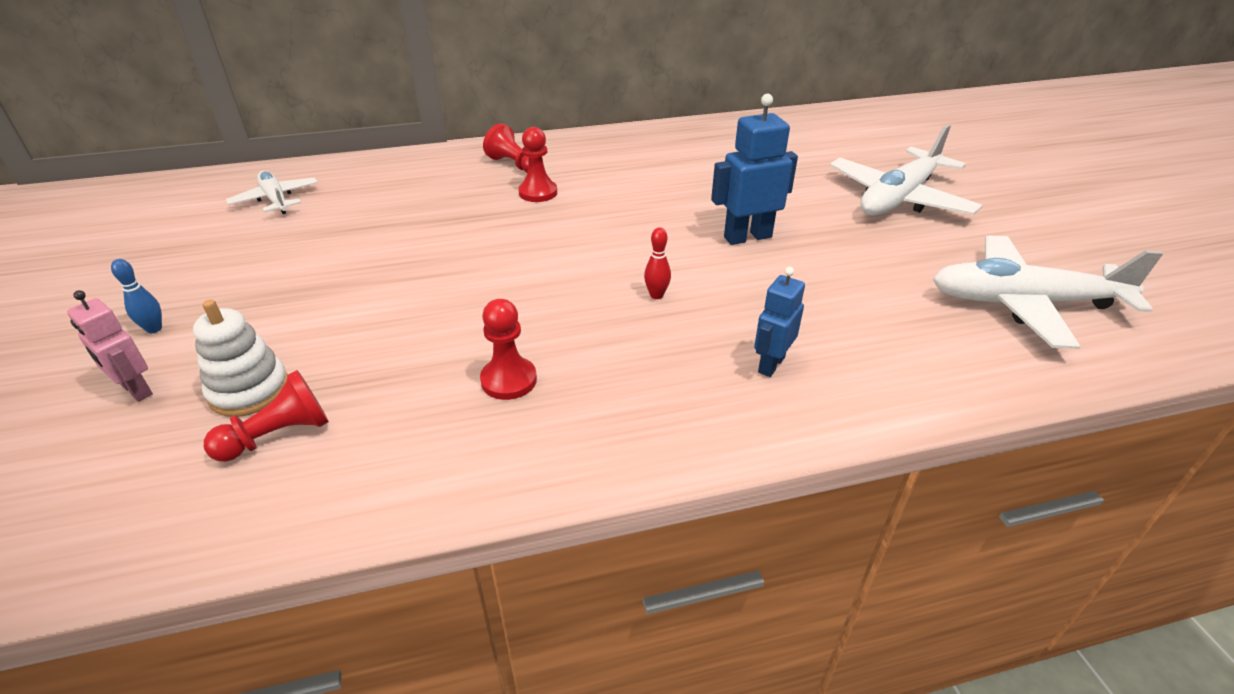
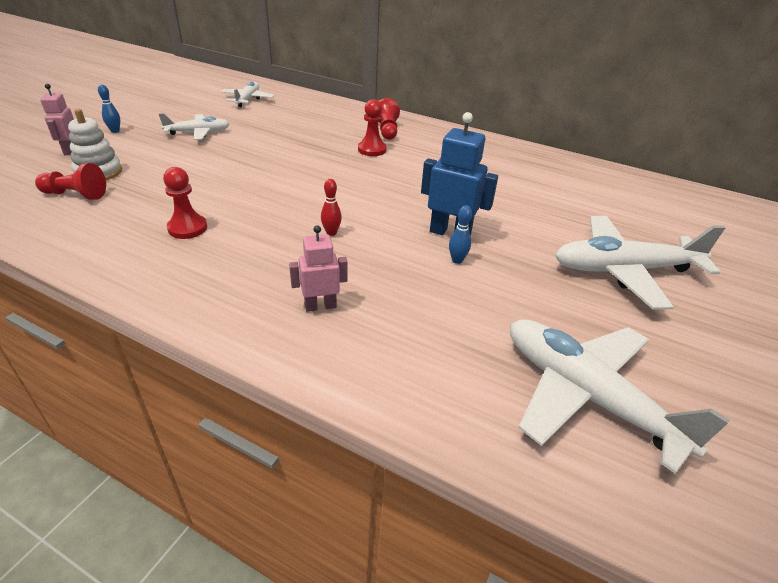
camera: 40 degrees right, 0 degrees up
blue robot [754,267,805,377] -> pink robot [289,225,347,312]
none -> white plane [159,113,229,140]
none -> blue bowling pin [449,205,472,264]

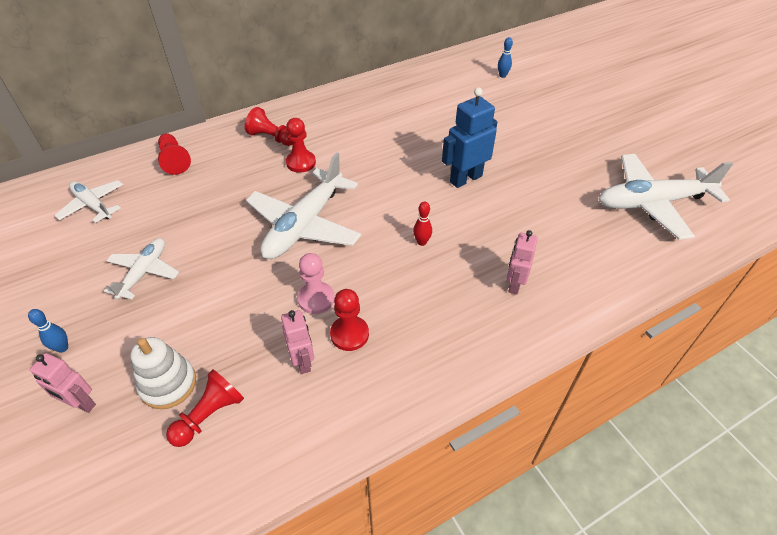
camera: 55 degrees left, 10 degrees up
blue bowling pin [449,205,472,264] -> blue bowling pin moved to [498,37,513,78]
white plane [555,216,725,309] -> white plane moved to [246,152,361,259]
none -> red pawn [158,133,191,175]
none -> pink robot [281,310,314,374]
none -> pink pawn [297,253,335,314]

